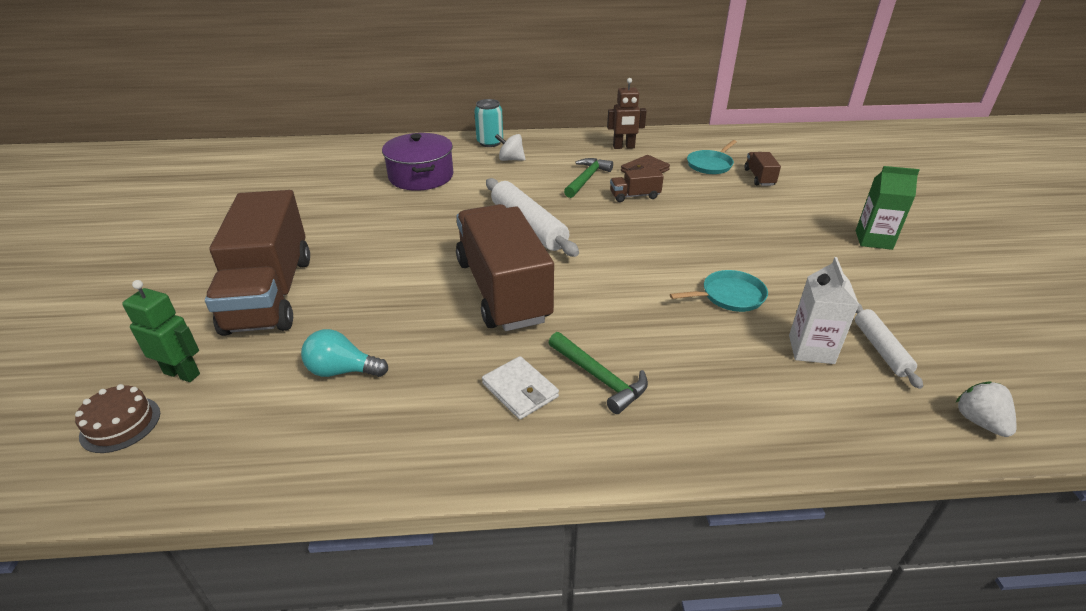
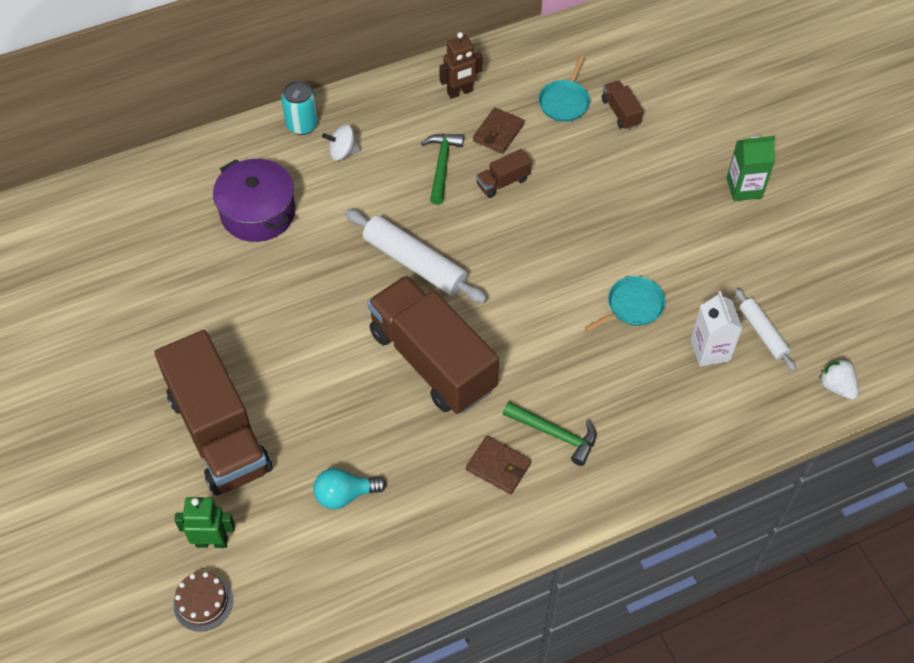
camera: 20 degrees left, 20 degrees up
white wallet [482,356,559,420] -> brown wallet [466,436,531,494]

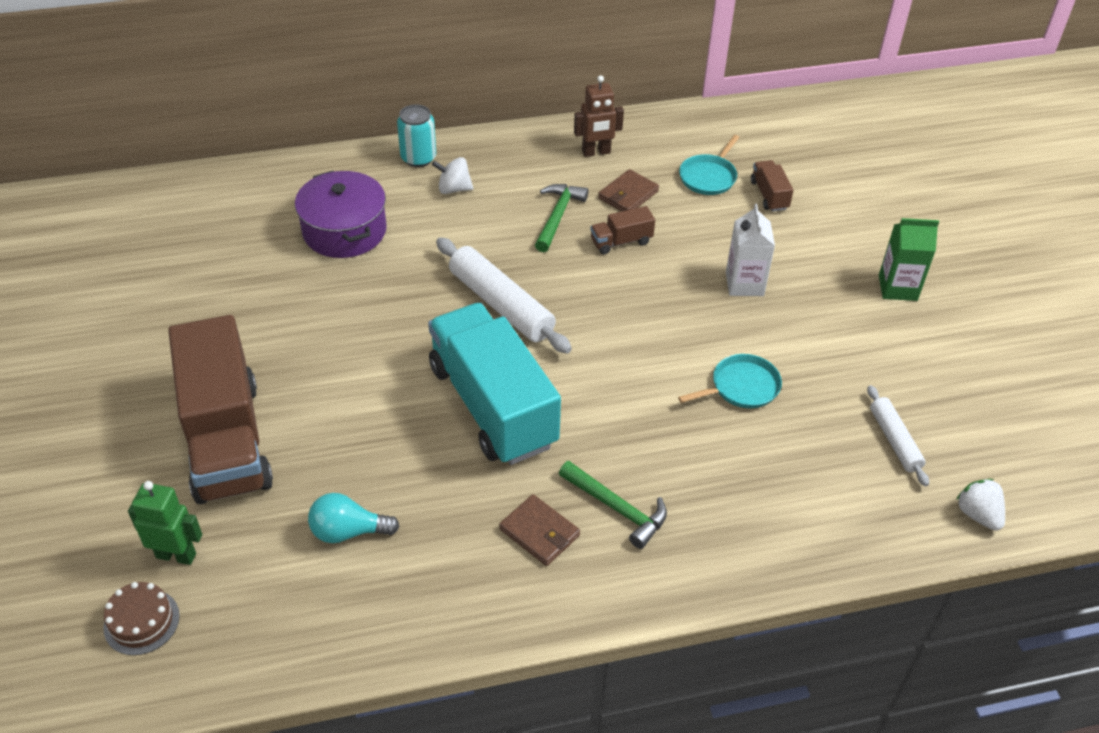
camera: 10 degrees right, 10 degrees down
brown truck [367,275,499,414] -> turquoise truck [428,303,561,465]
white carton [690,291,742,367] -> white carton moved to [726,204,775,296]

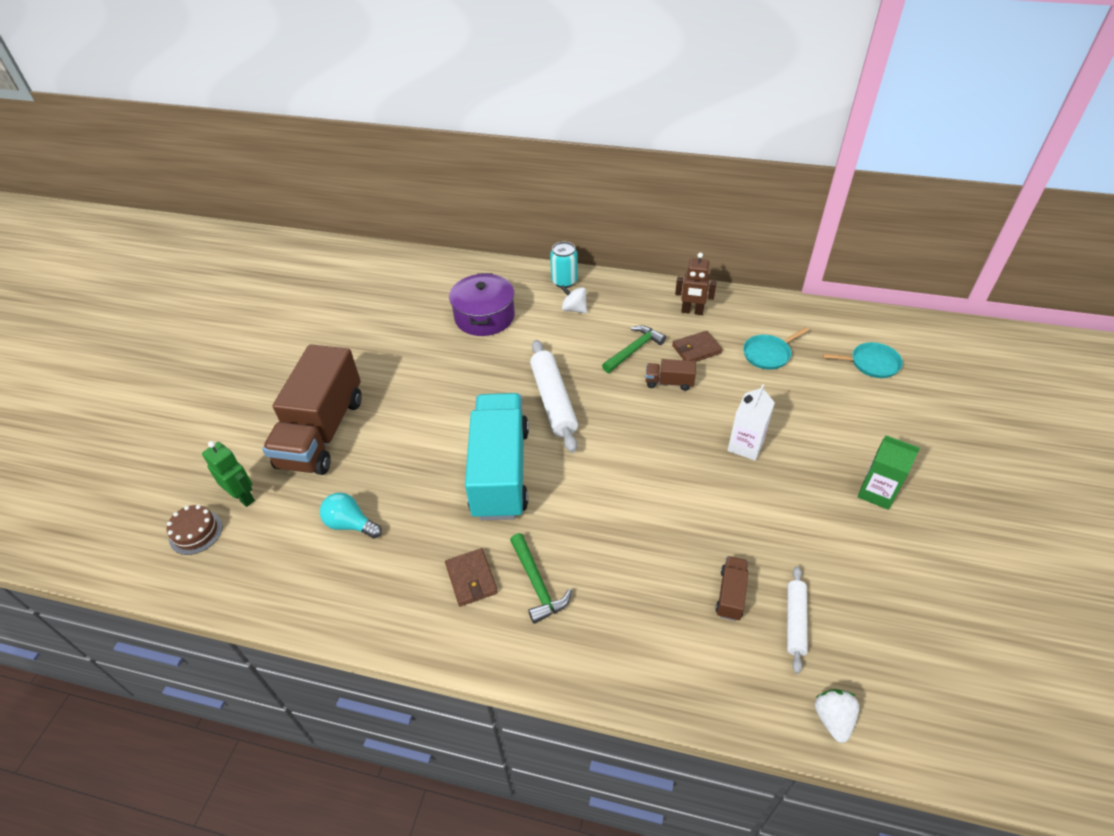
camera: 30 degrees right, 0 degrees up
turquoise pan [678,354,782,408] -> turquoise pan moved to [823,342,903,378]
brown truck [751,160,794,212] -> brown truck moved to [715,556,748,621]

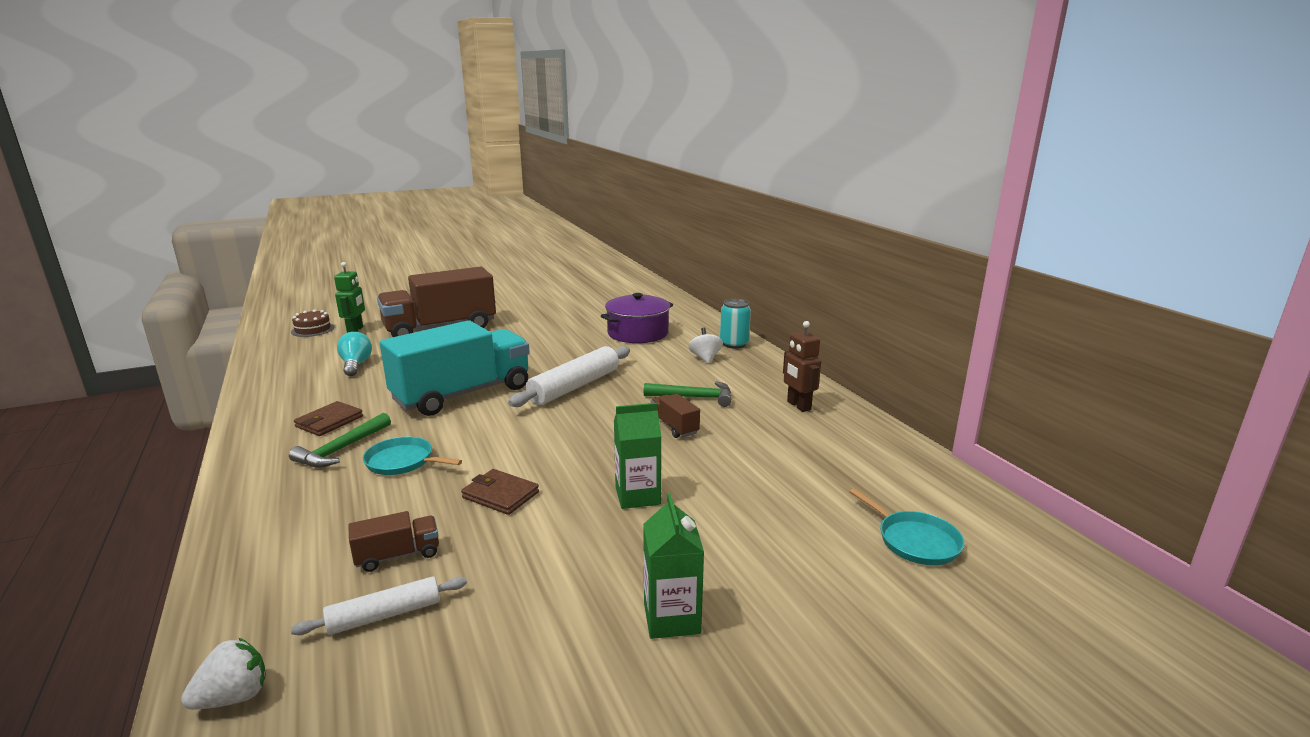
camera: 50 degrees right, 25 degrees down
brown wallet [672,331,722,362] -> brown wallet moved to [461,469,539,515]
white carton [727,384,775,461] -> green carton [614,403,662,509]
turquoise pan [743,327,809,370] -> turquoise pan moved to [363,437,462,475]

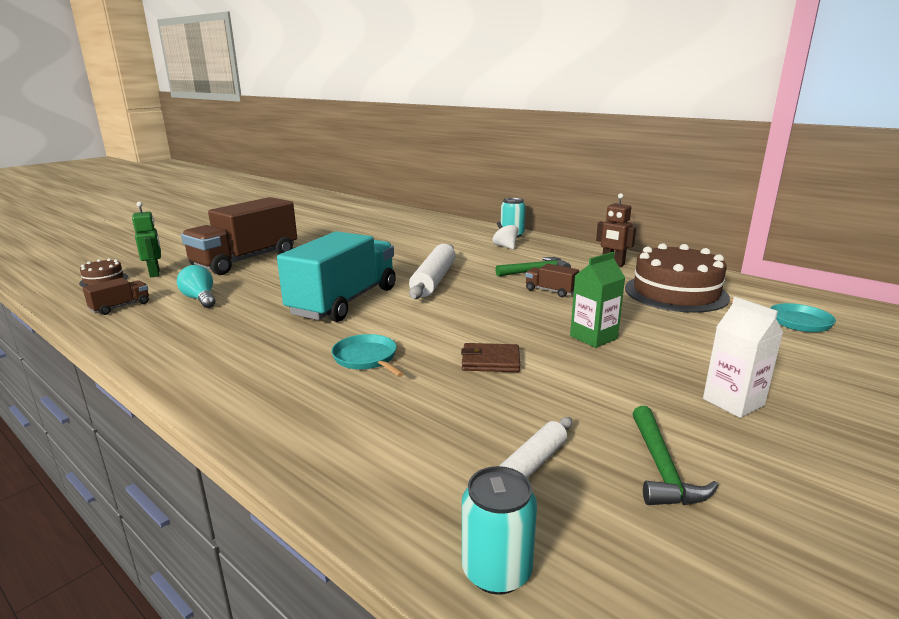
camera: 25 degrees left, 0 degrees up
white strawberry [181,638,266,710] -> turquoise can [462,466,537,595]
green hammer [289,413,391,467] -> green hammer moved to [632,406,718,505]
brown wallet [294,401,363,436] -> none
brown truck [348,511,439,572] -> brown truck moved to [83,278,149,315]
turquoise pan [363,437,462,475] -> turquoise pan turned 60 degrees clockwise [331,334,404,377]
purple pot [601,293,673,343] -> none
green carton [643,494,704,639] -> white carton [703,297,783,418]
none -> brown cake [625,243,730,313]

